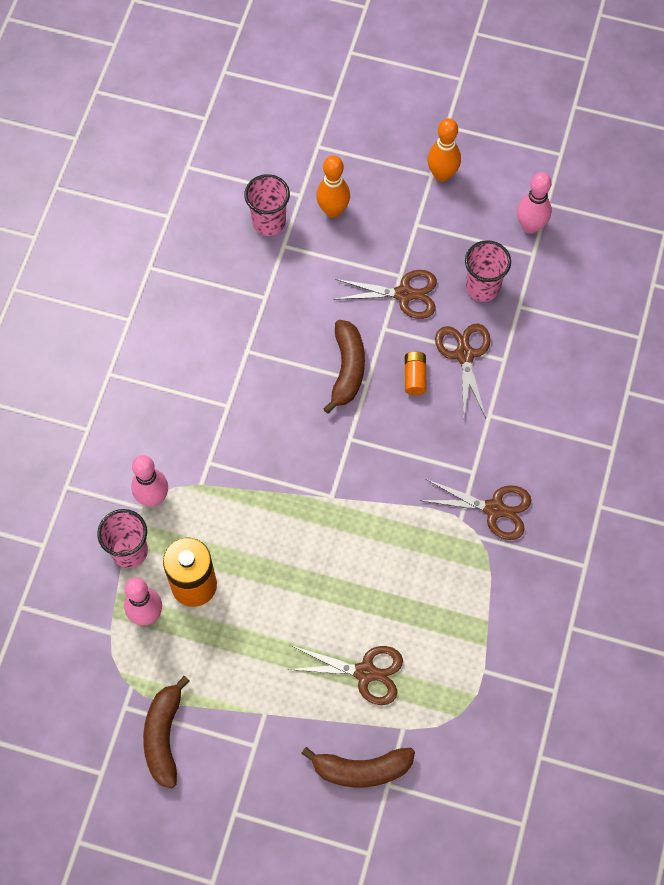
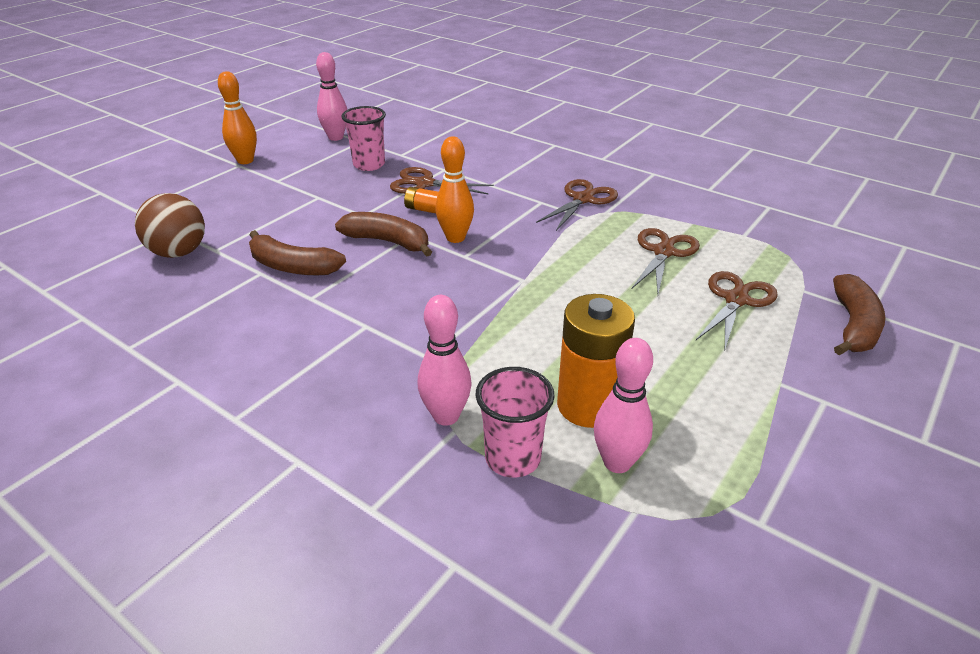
camera: 70 degrees left, 30 degrees down
brown banana [143,676,190,789] -> brown banana moved to [249,230,346,275]
pink cup [244,174,290,236] -> brown ball [135,193,205,258]
orange bowling pin [316,155,350,218] -> orange bowling pin moved to [435,137,474,243]
brown scissors [334,270,437,319] -> brown scissors moved to [632,228,700,294]

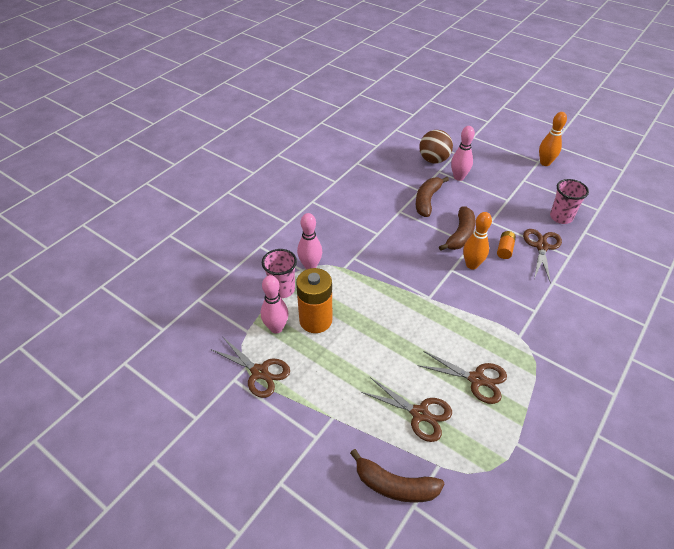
camera: 90 degrees right, 10 degrees up
pink bowling pin [316,52,347,141] -> pink bowling pin moved to [451,126,475,181]
brown scissors [536,179,618,231] -> brown scissors moved to [210,337,290,398]

